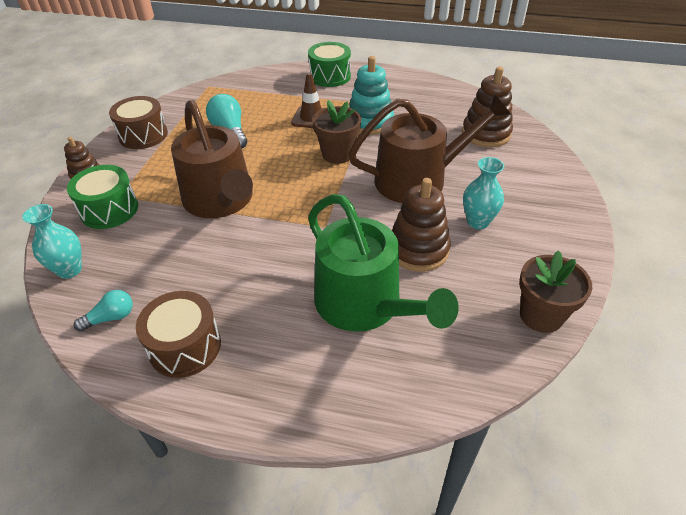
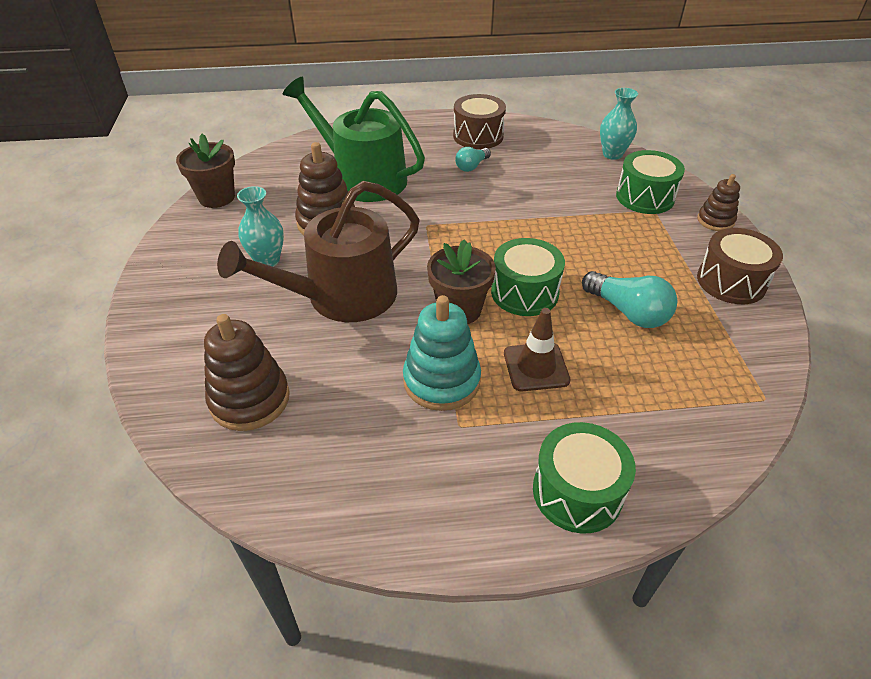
camera: 160 degrees right, 0 degrees up
turquoise light bulb [74,290,133,332] -> turquoise light bulb moved to [455,147,491,172]
brown watering can [171,100,253,218] -> none
none -> green drum [491,238,565,316]

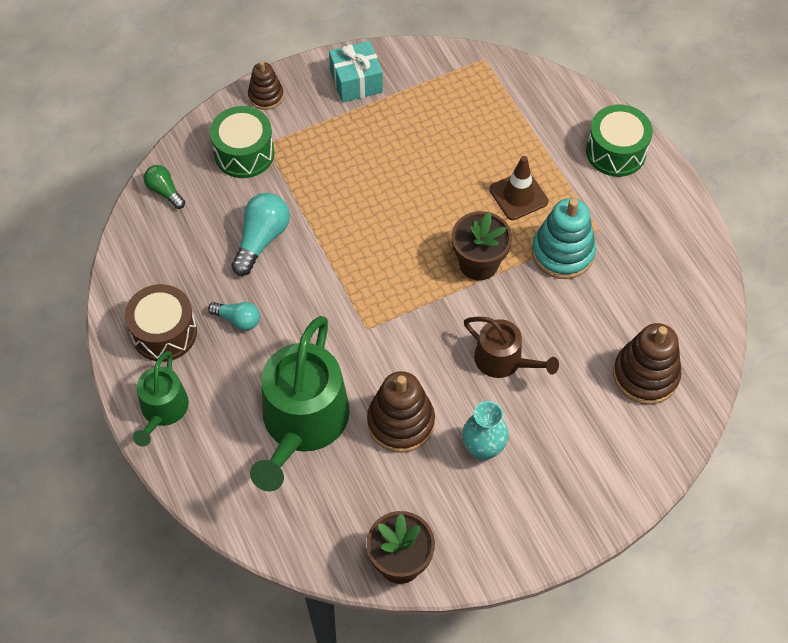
camera: 110 degrees left, 15 degrees up
brown watering can [217,181,419,322] -> brown watering can [464,317,559,378], size x0.55
green drum [491,238,565,316] -> none
turquoise light bulb [582,271,677,328] -> turquoise light bulb moved to [231,193,290,276]
turquoise vase [600,88,638,160] -> green light bulb [144,165,185,209]
brown drum [697,228,783,304] -> turquoise gift [329,41,383,103]
none -> green watering can [133,351,189,447]

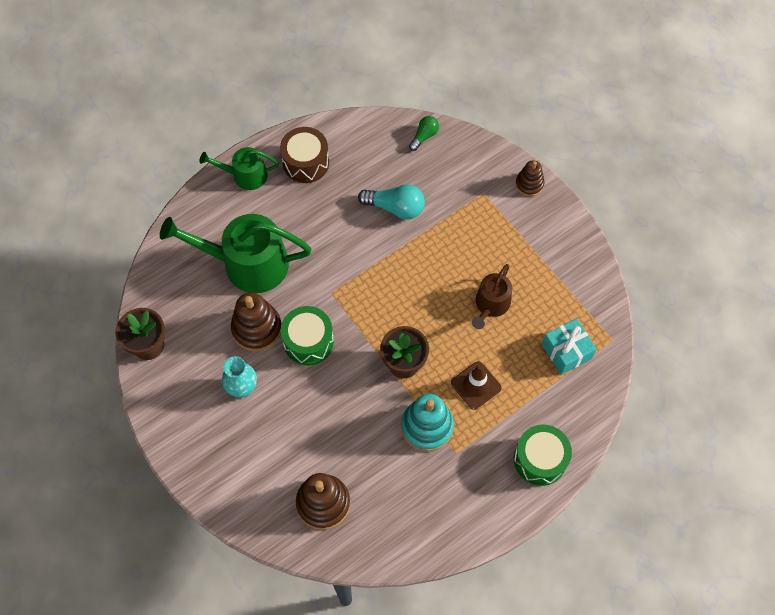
camera: 80 degrees right, 5 degrees up
turquoise light bulb [208,302,260,331] -> none
green drum [210,106,275,178] -> green drum moved to [280,306,334,365]
turquoise gift [329,41,383,103] -> turquoise gift moved to [542,318,597,375]
brown watering can [464,317,559,378] -> brown watering can moved to [472,264,512,329]

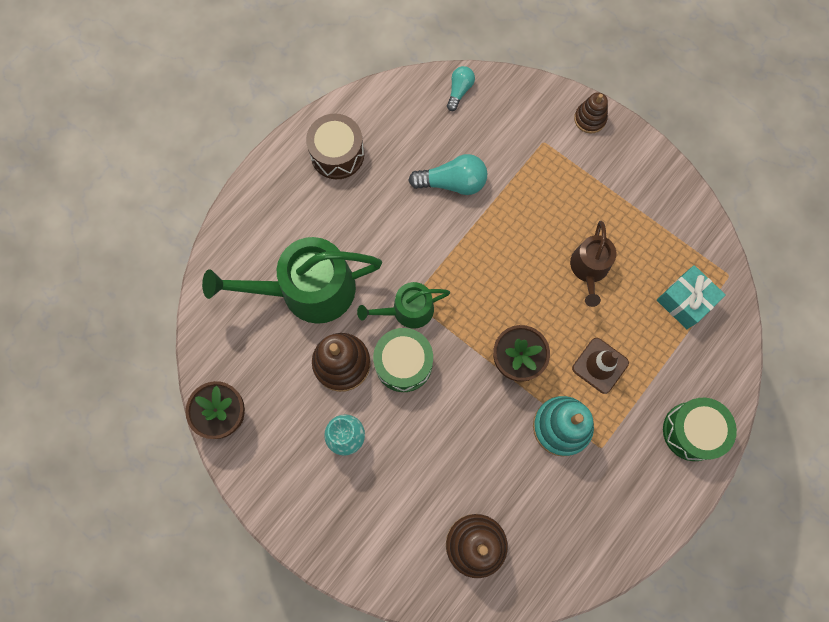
camera: 15 degrees left, 10 degrees up
green watering can [200,147,279,190] -> green watering can moved to [357,282,450,329]
green light bulb [409,116,439,151] -> turquoise light bulb [447,66,475,111]

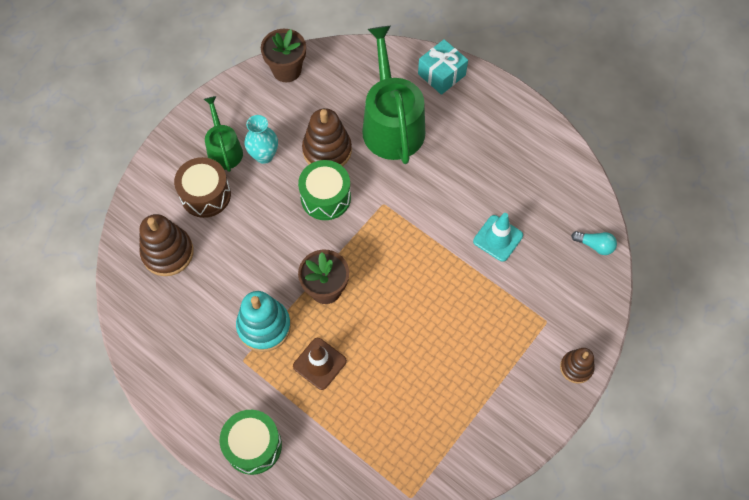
camera: 90 degrees right, 10 degrees down
brown drum [306,114,364,179] -> brown drum moved to [174,157,231,218]
green watering can [357,282,450,329] -> green watering can moved to [204,96,243,172]
turquoise light bulb [408,154,487,195] -> turquoise traffic cone [473,213,523,262]
brown watering can [570,221,616,307] -> none
turquoise gift [657,265,726,329] -> turquoise gift moved to [418,39,468,95]

